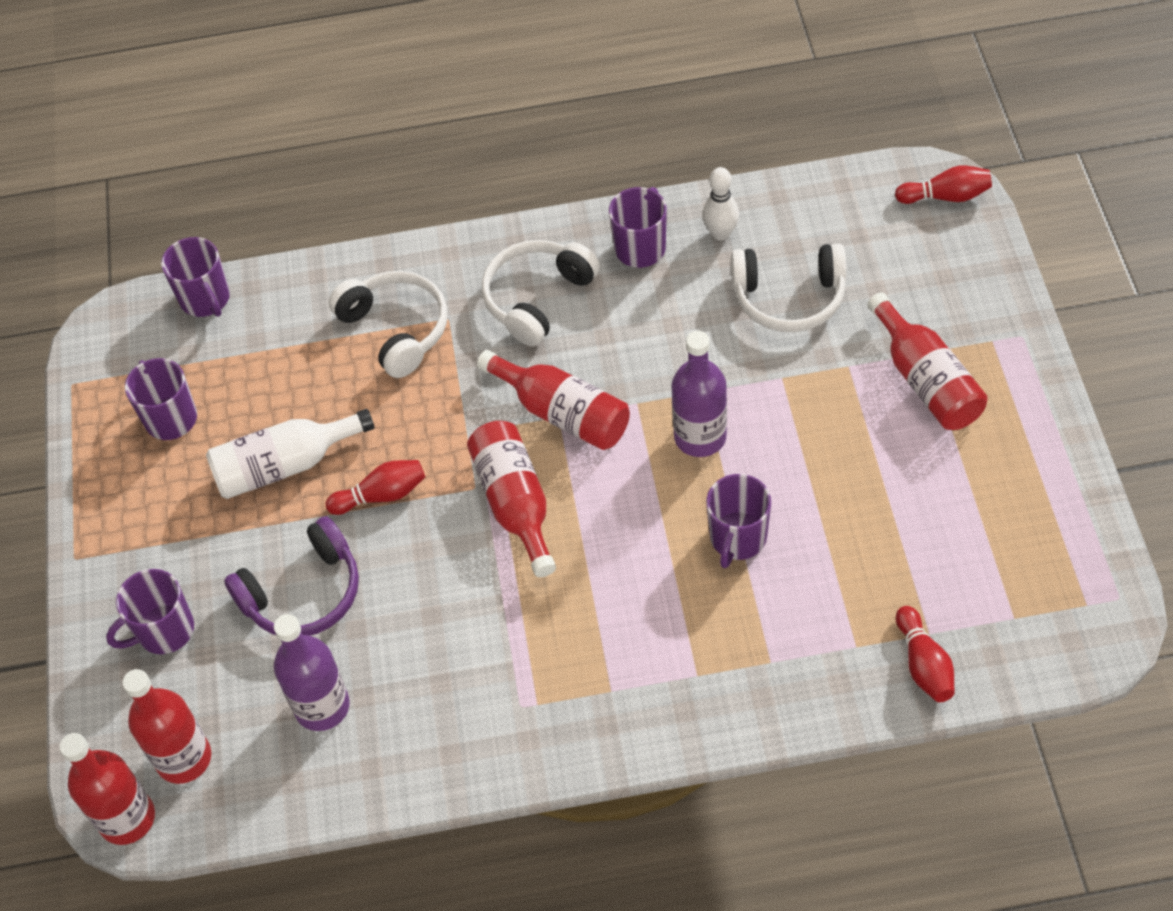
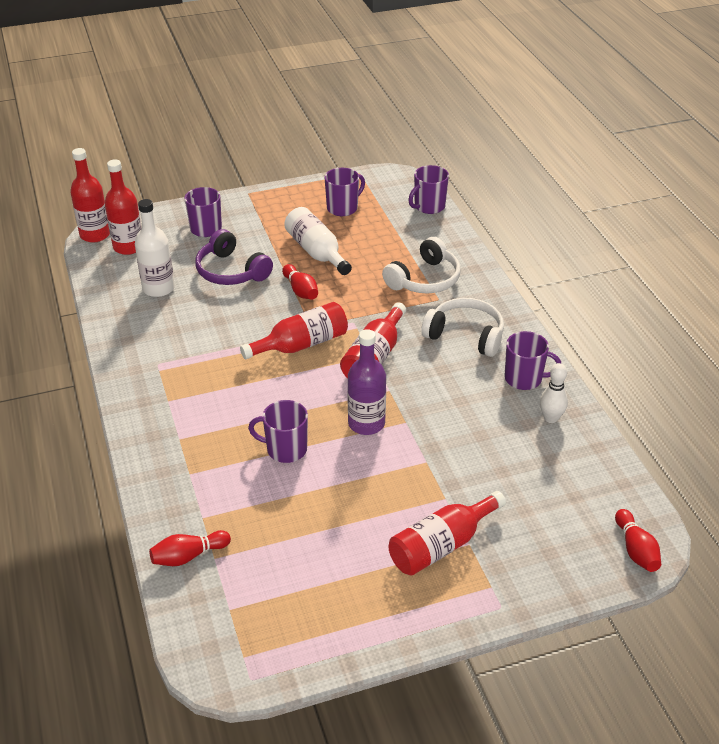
camera: 75 degrees right, 15 degrees down
purple bottle [274,614,350,731] -> white bottle [135,199,175,297]
white headphones [731,243,847,332] -> none

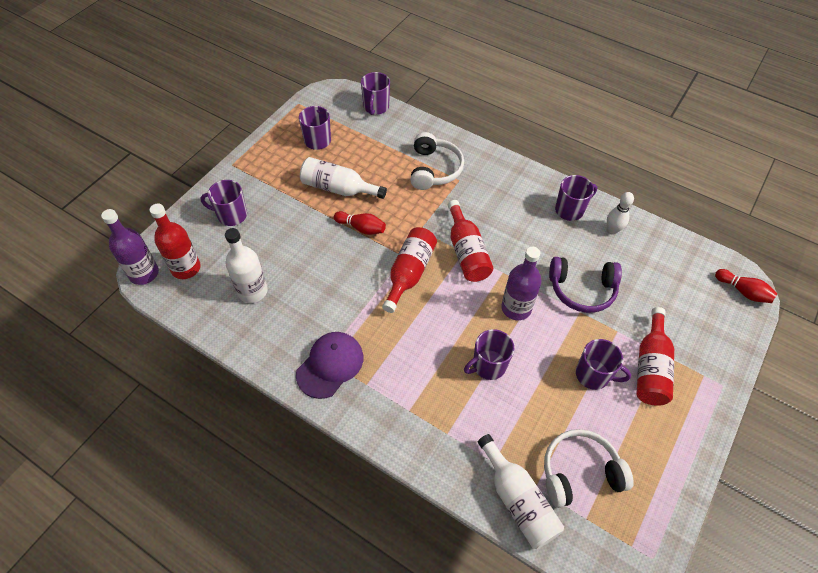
camera: 40 degrees left, 15 degrees up
red bottle [70,148,110,243] -> purple bottle [101,209,159,285]
red bowling pin [149,530,231,566] -> white bottle [478,434,564,549]
purple headphones [195,229,273,285] -> purple headphones moved to [549,257,622,313]
white headphones [421,298,504,357] -> white headphones moved to [544,429,634,508]
none -> purple cap [296,332,363,399]
none -> purple mug [576,339,631,390]

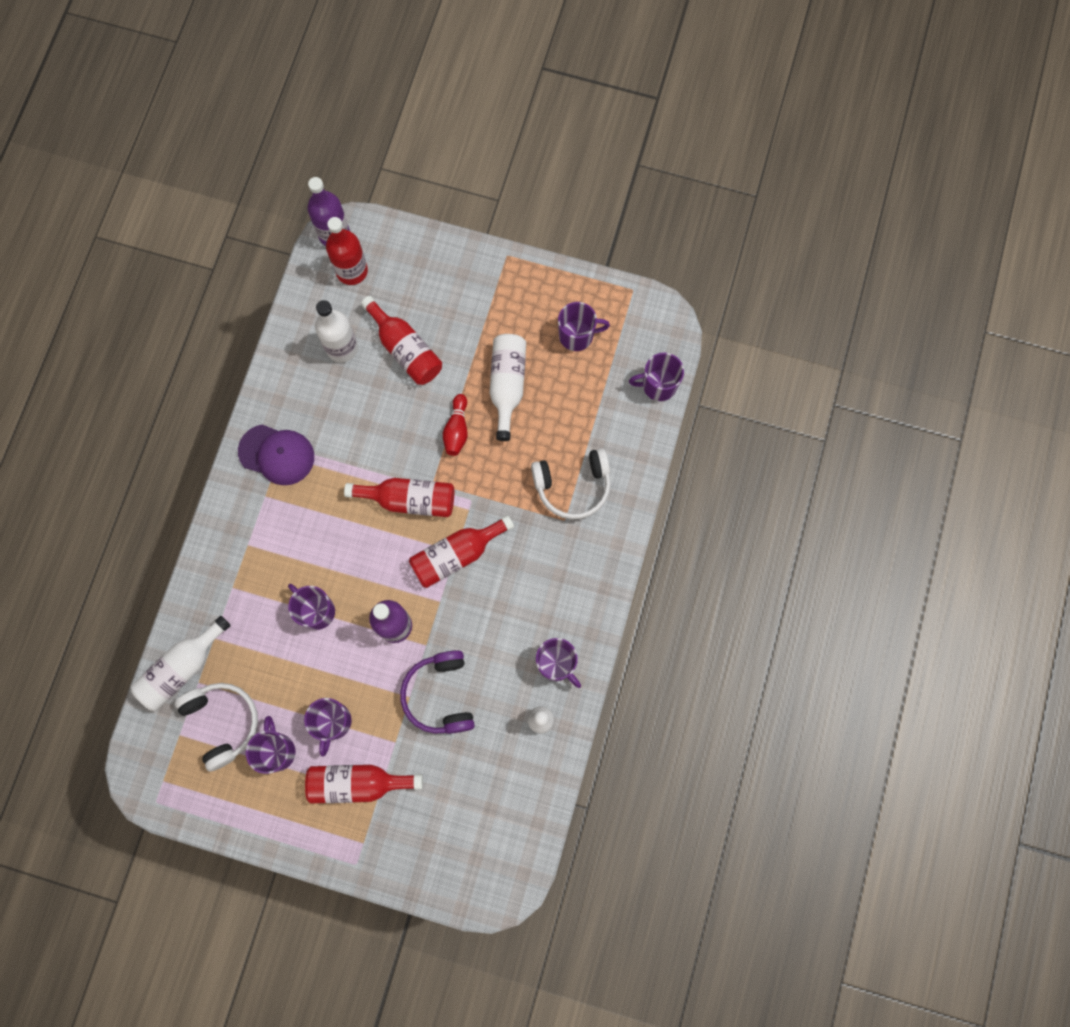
camera: 75 degrees right, 20 degrees up
purple mug [201,180,247,226] -> purple mug moved to [246,716,295,774]
red bowling pin [715,269,778,303] -> none
none -> red bottle [361,296,442,385]

